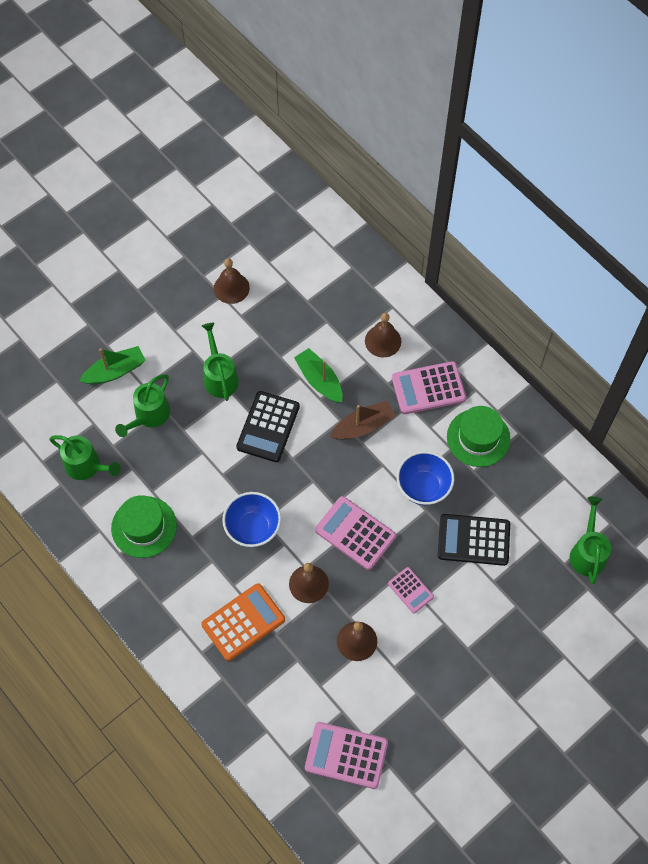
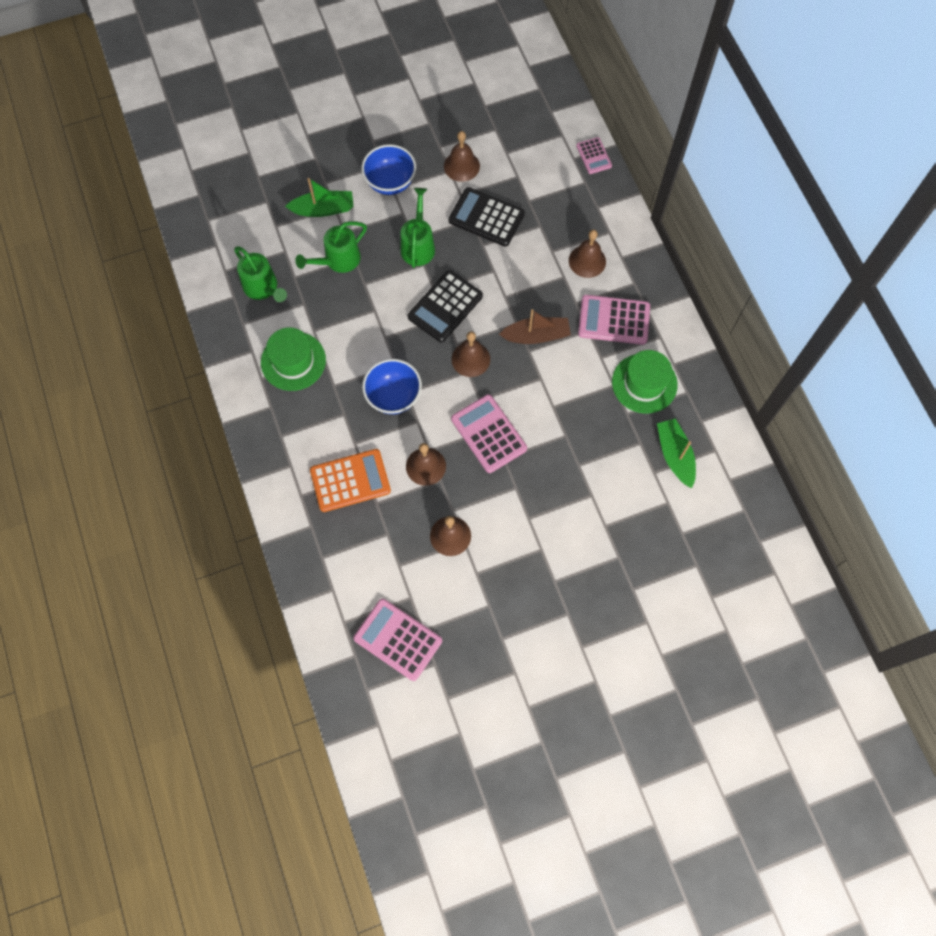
camera: 20 degrees right, 5 degrees up
green boat [294,348,343,403] -> green boat moved to [657,418,696,488]
pink calculator [388,567,434,613] -> pink calculator moved to [576,137,612,174]
blue bowl [396,451,454,505] -> blue bowl moved to [361,144,416,195]
black calculator [438,514,510,566] -> black calculator moved to [449,187,525,247]
green watering can [570,496,611,584] -> none
none -> brown bell [452,331,490,377]

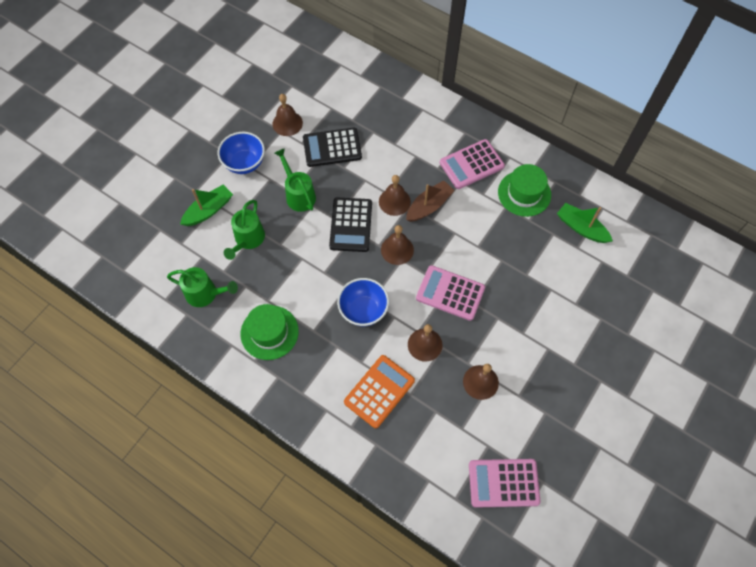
camera: 35 degrees left, 5 degrees down
brown bell [569,229,606,278] -> brown bell moved to [379,175,411,216]
pink calculator [576,137,612,174] -> none

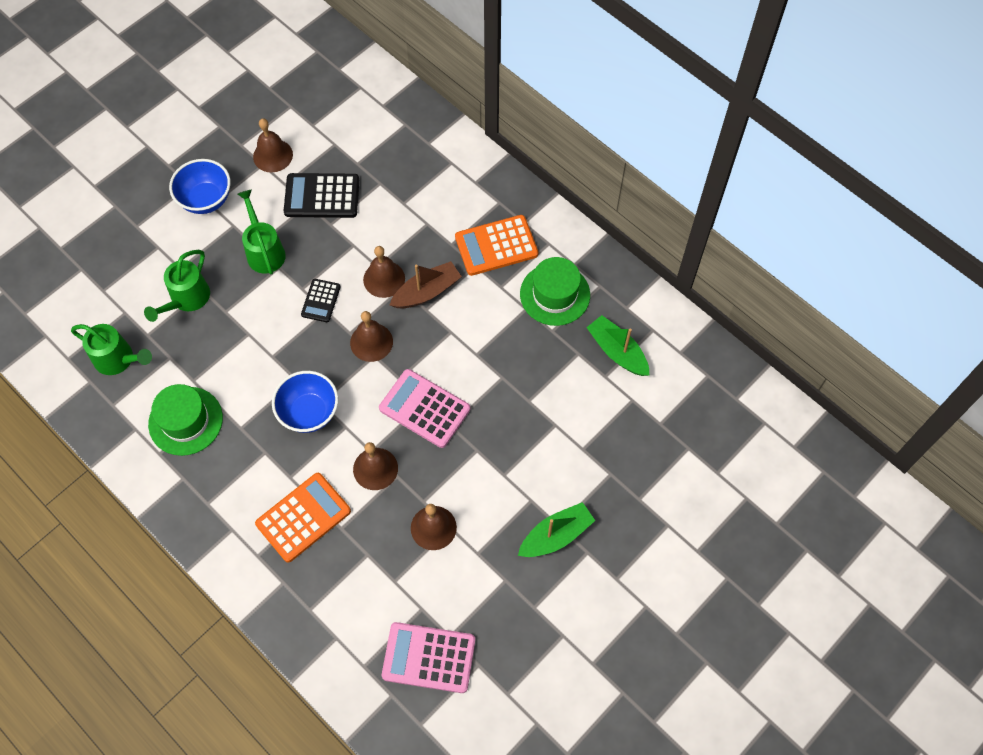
camera: 10 degrees right, 0 degrees up
green boat [180,185,233,226] -> green boat moved to [518,502,595,557]
black calculator [329,197,372,252] -> black calculator [301,279,341,322], size x0.58
pink calculator [440,139,505,189] -> orange calculator [455,215,538,276]

